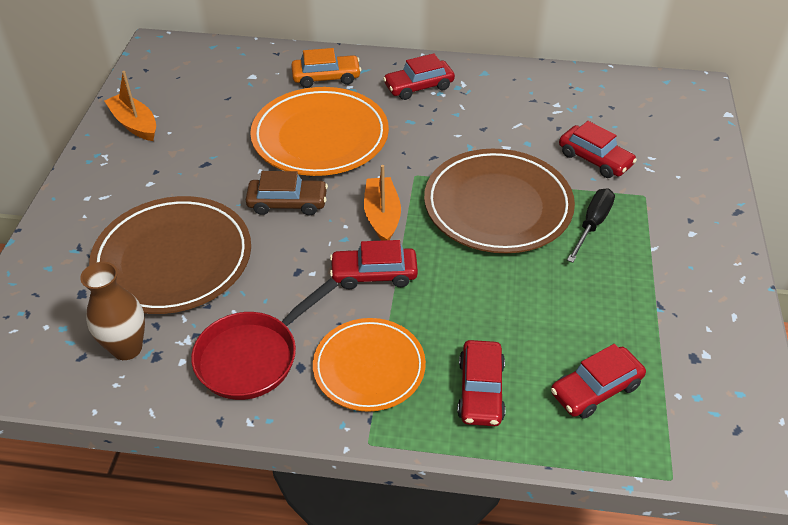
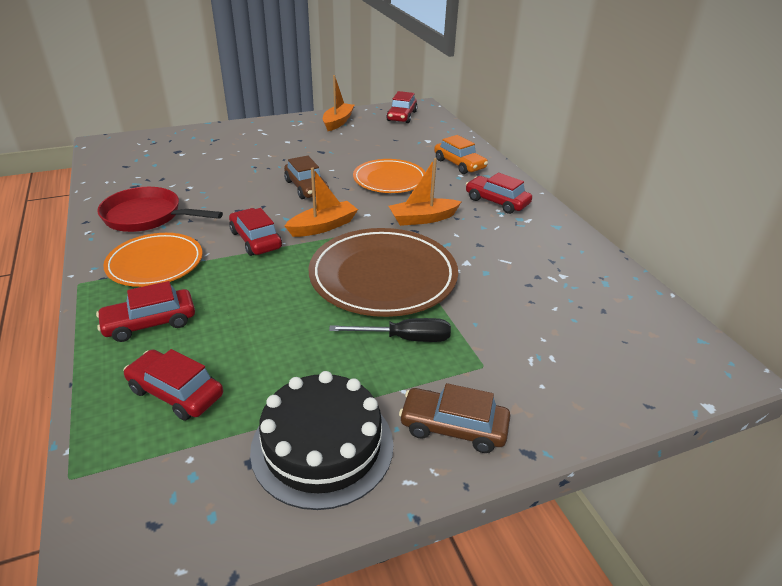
camera: 60 degrees right, 10 degrees down
brown vase [80,262,145,360] -> none
brown plate [89,196,251,314] -> none
orange plate [250,87,389,176] -> orange plate [353,159,425,193], size x0.64
red car [559,121,637,178] -> red car moved to [386,91,418,123]
none -> black cake [250,371,394,510]
none -> orange boat [389,158,461,226]
none -> brown car [399,383,510,453]

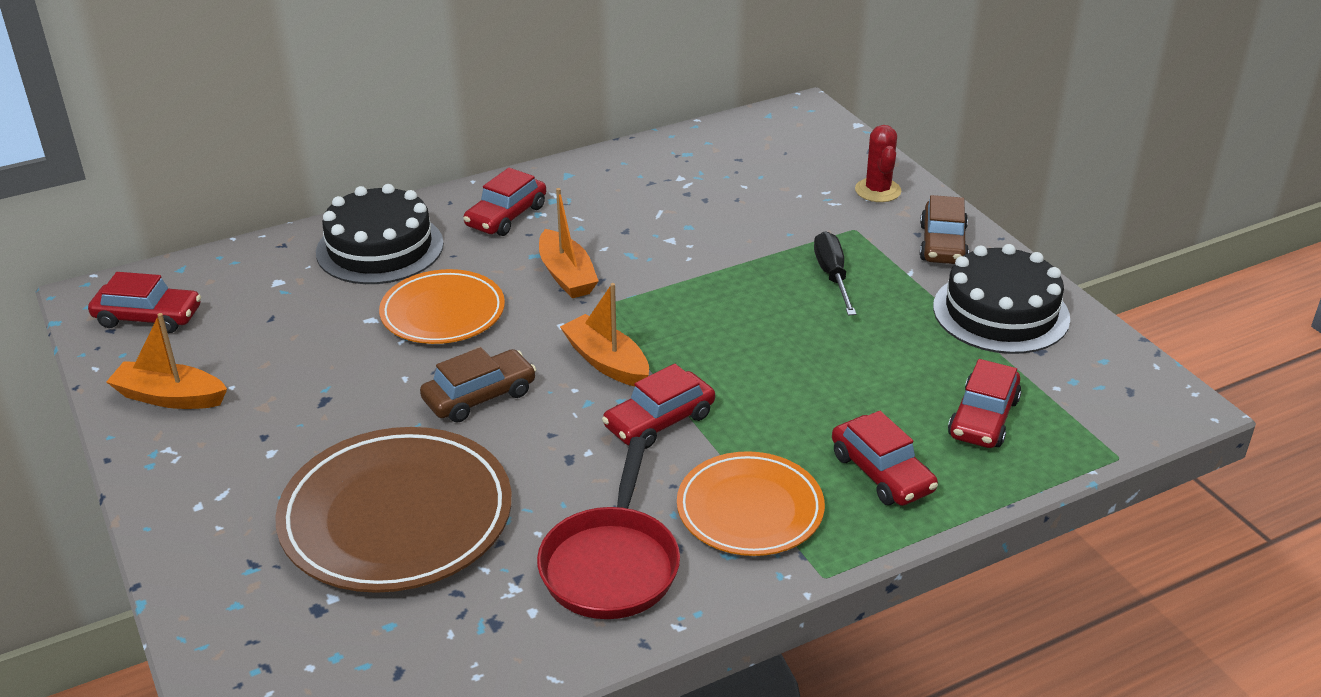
camera: 95 degrees left, 0 degrees up
brown plate [309,228,458,317] -> brown plate moved to [275,427,512,593]
orange car [434,135,488,174] -> black cake [316,184,444,284]
none -> red cactus [855,125,902,202]

